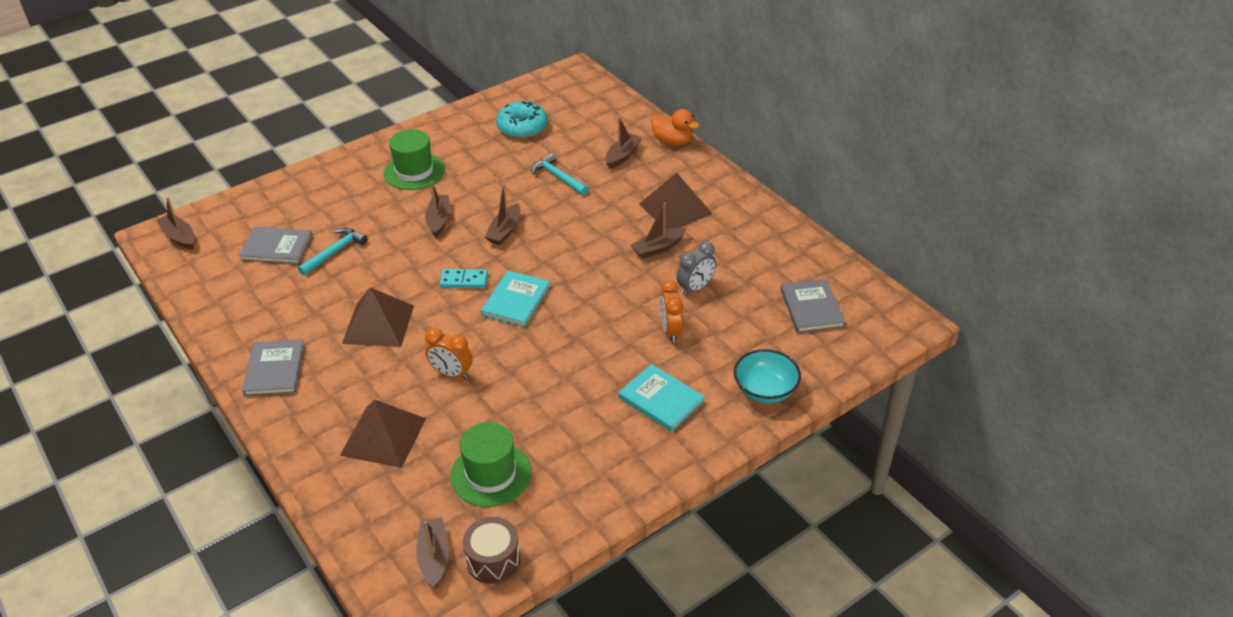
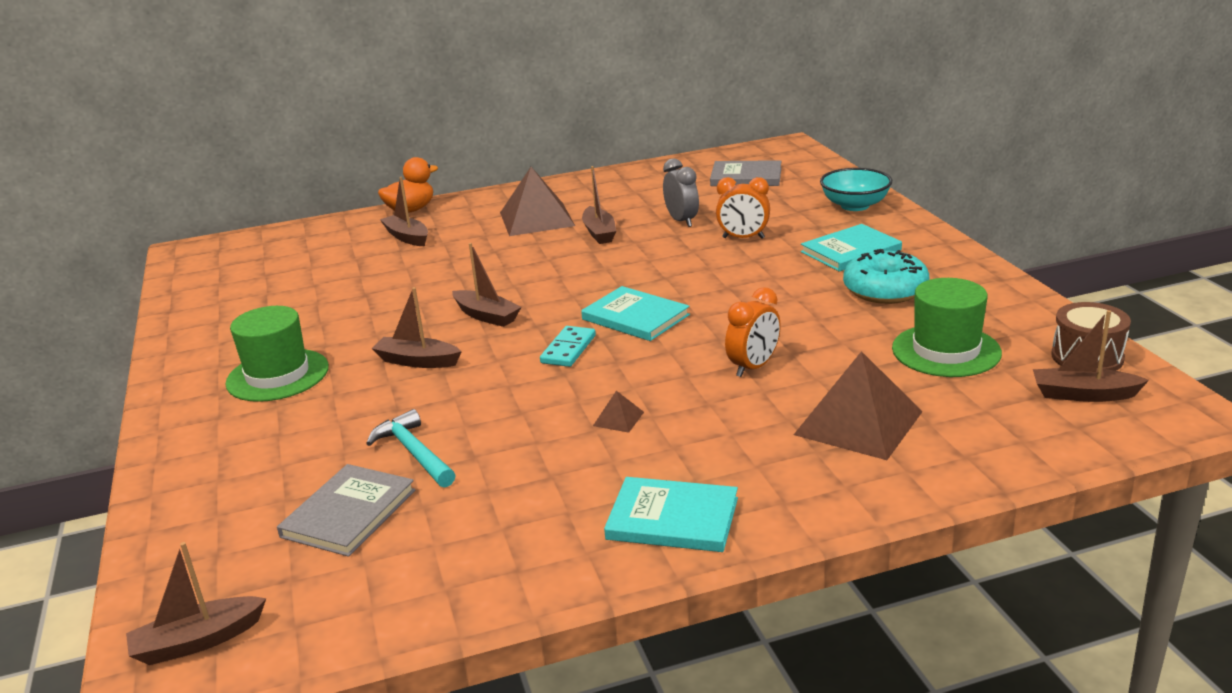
camera: 70 degrees left, 15 degrees down
grey book [242,339,304,396] -> turquoise book [604,477,738,552]
brown pyramid [342,287,414,347] -> brown pyramid [593,391,644,433], size x0.42
turquoise donut [496,101,548,139] -> turquoise donut moved to [843,249,929,304]
turquoise hammer [532,153,589,195] -> none

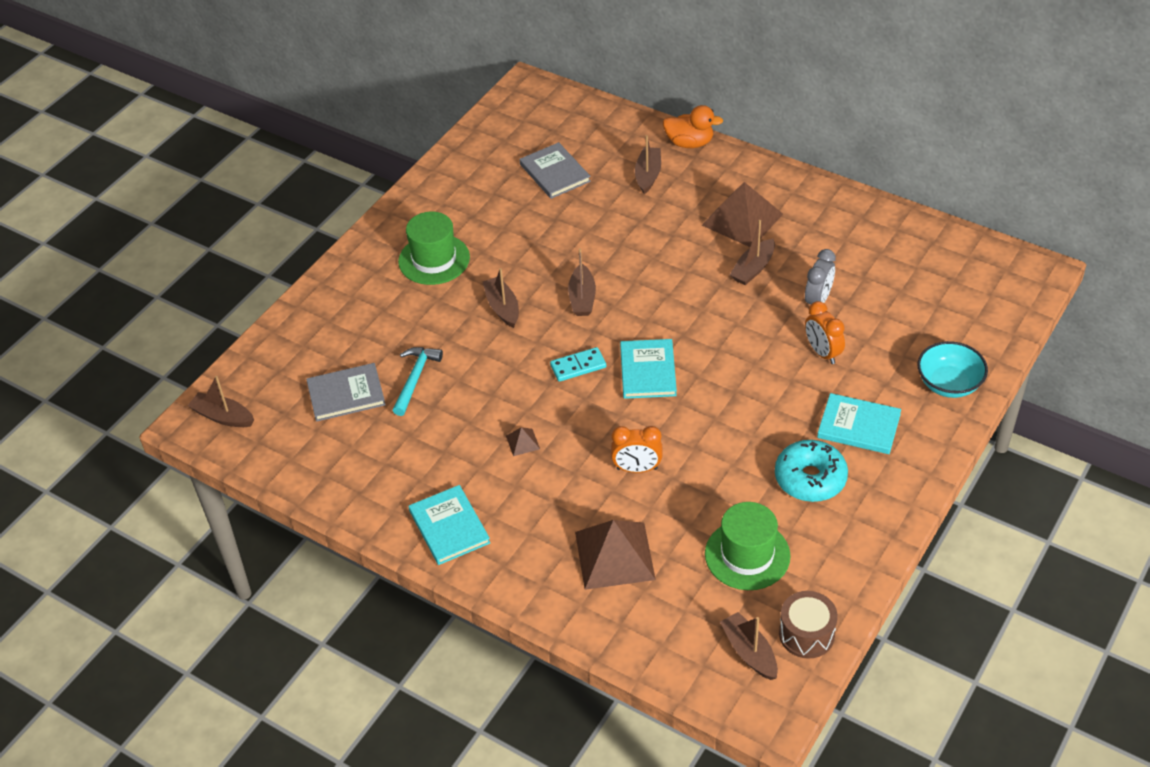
camera: 50 degrees right, 20 degrees up
grey book [710,160,781,186] -> grey book moved to [520,142,591,199]

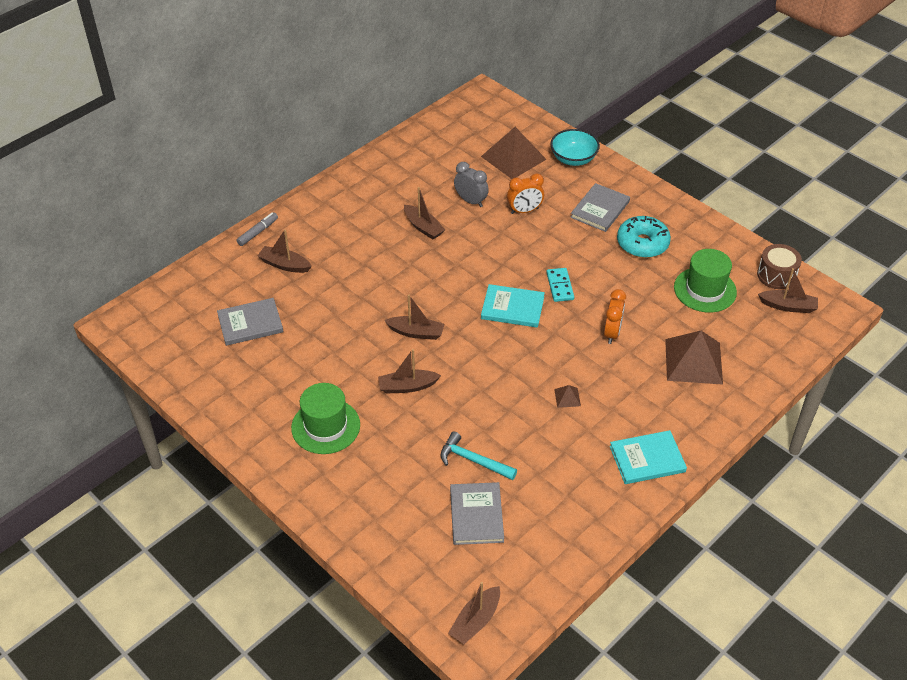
camera: 80 degrees left, 0 degrees up
turquoise domino [550,347,606,382] -> turquoise domino moved to [546,268,574,302]
orange duck [663,105,723,148] -> grey marker [237,213,278,246]
brown pyramid [702,182,783,247] -> brown pyramid moved to [481,127,547,179]
brown boat [720,612,778,680] -> brown boat turned 150 degrees counterclockwise [758,268,818,313]
turquoise book [817,393,901,454] -> grey book [570,183,630,232]

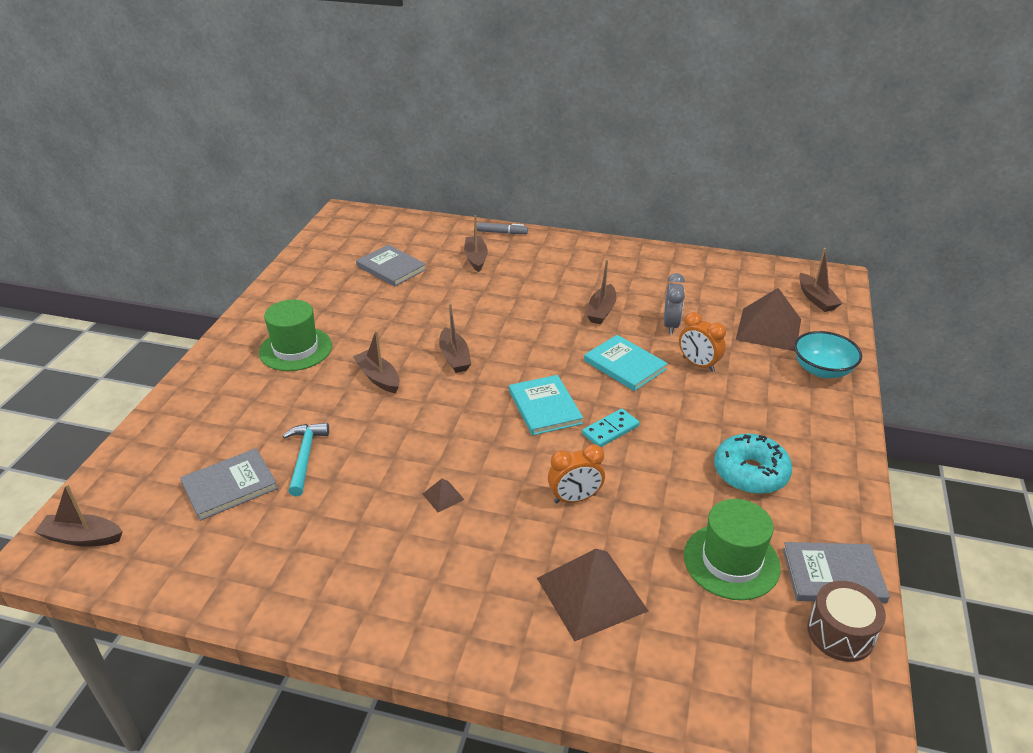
camera: 60 degrees right, 10 degrees down
grey book [570,183,630,232] -> grey book moved to [782,542,890,603]
turquoise book [610,430,687,484] -> turquoise book moved to [584,335,668,391]
brown boat [758,268,818,313] -> brown boat moved to [799,248,843,312]

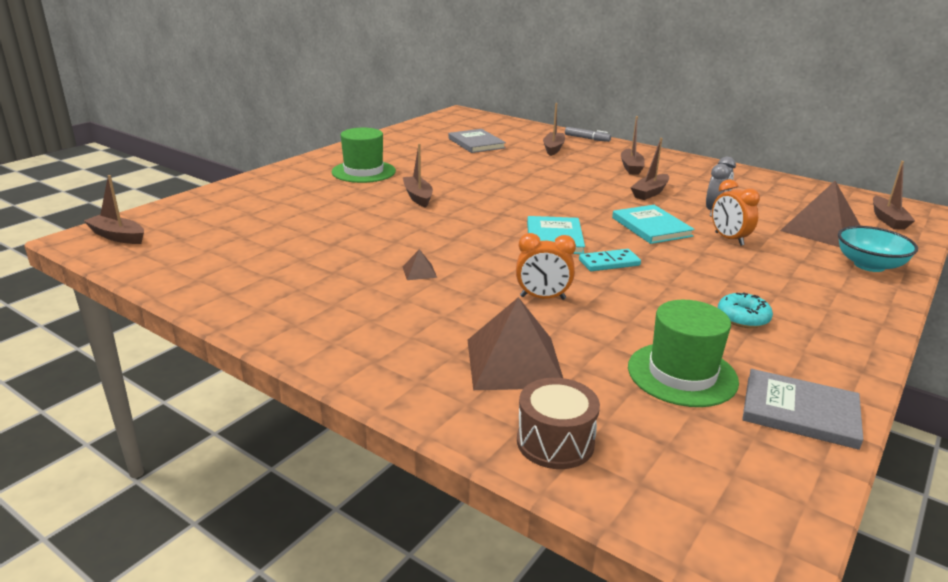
camera: 20 degrees right, 10 degrees down
grey book [180,448,278,521] -> none
turquoise hammer [283,423,329,496] -> none
brown boat [439,303,471,373] -> brown boat moved to [621,116,645,175]
turquoise donut [714,434,792,494] -> turquoise donut [718,293,773,328], size x0.62
brown drum [807,581,886,662] -> brown drum moved to [517,378,600,469]

